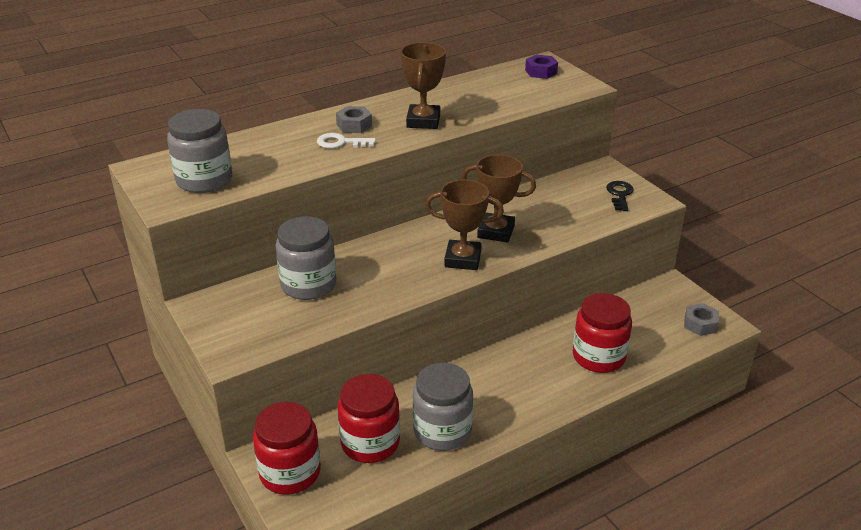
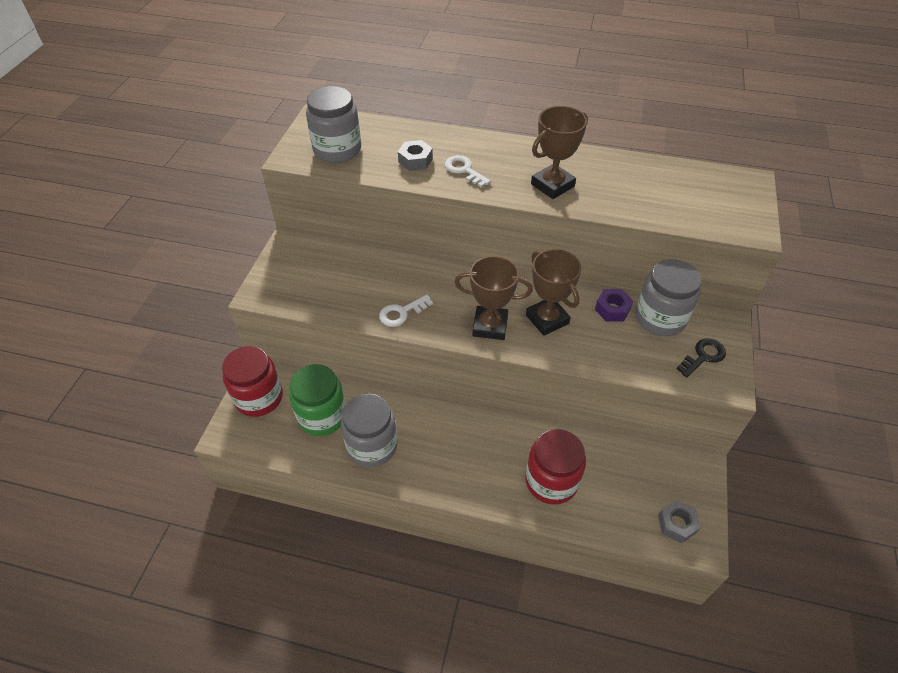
camera: 45 degrees right, 15 degrees up
grey jar [276,216,336,300] -> grey jar moved to [636,259,702,336]
grey nut [336,106,372,133] -> grey nut moved to [398,140,433,171]
red jar [337,374,400,463] -> green jar [289,364,346,436]
brown trophy [425,179,504,270] -> brown trophy turned 45 degrees counterclockwise [454,256,533,340]
purple nut [525,54,558,79] -> purple nut moved to [595,289,633,322]
none -> white key [379,295,433,327]

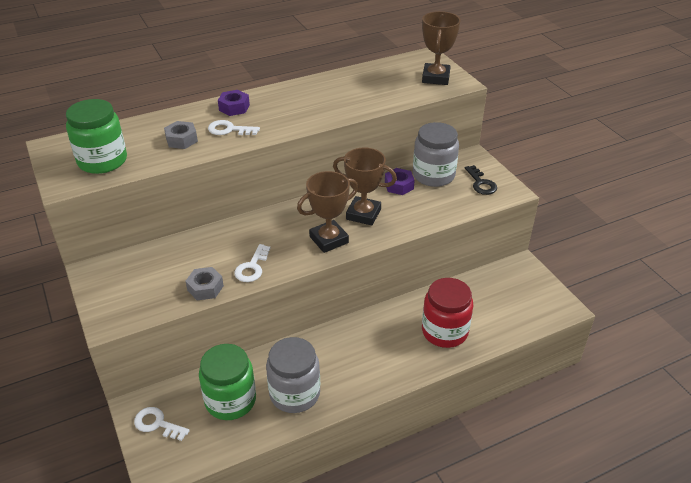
camera: 40 degrees left, 10 degrees down
red jar [222,346,283,417] -> white key [134,407,190,441]
grey jar [306,86,361,163] -> green jar [66,99,127,174]
brown trophy [531,106,588,199] -> brown trophy moved to [422,11,461,85]
grey nut [658,500,701,543] -> grey nut moved to [185,267,224,300]
black key [676,338,726,378] -> black key turned 150 degrees clockwise [465,165,497,195]
none -> purple nut [218,90,250,116]

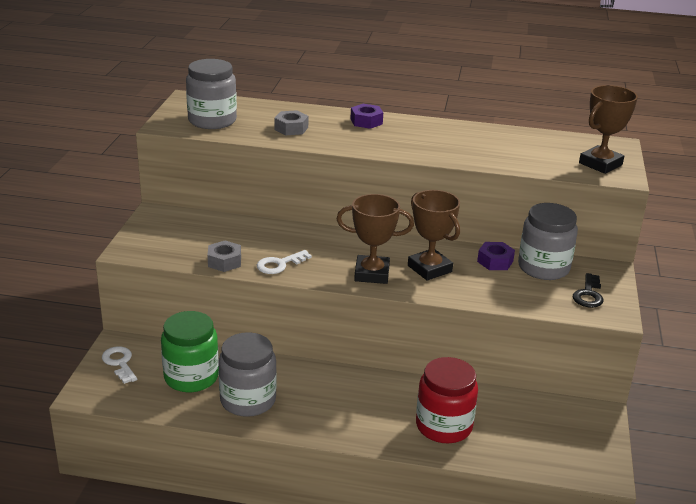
camera: 35 degrees right, 10 degrees down
green jar [66,99,127,174] -> grey jar [186,59,237,129]
white key [208,120,260,135] -> none

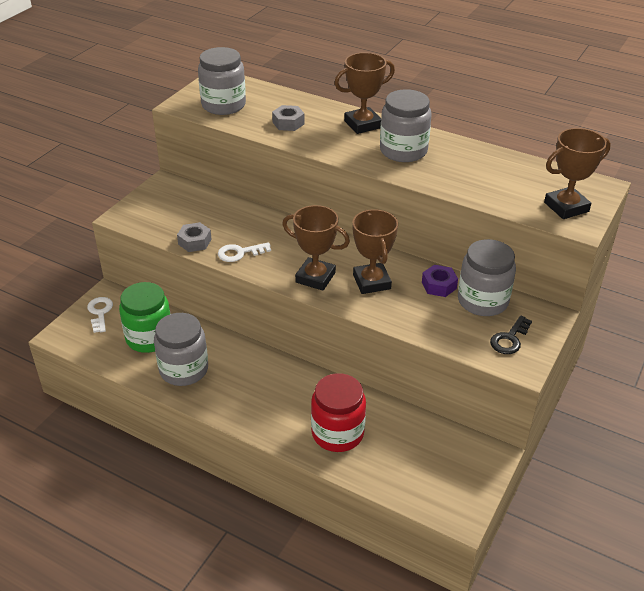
camera: 20 degrees right, 10 degrees up
purple nut [350,104,383,129] -> brown trophy [334,52,395,134]
none -> grey jar [380,89,432,162]

